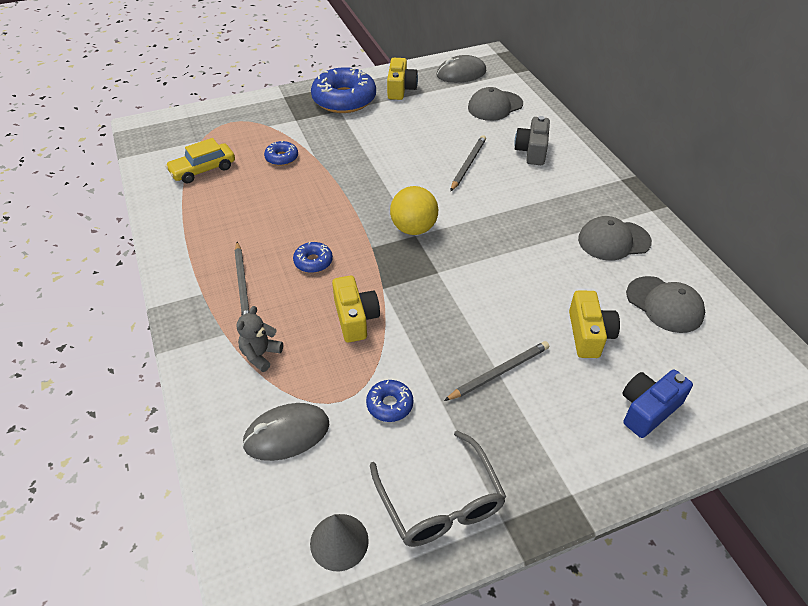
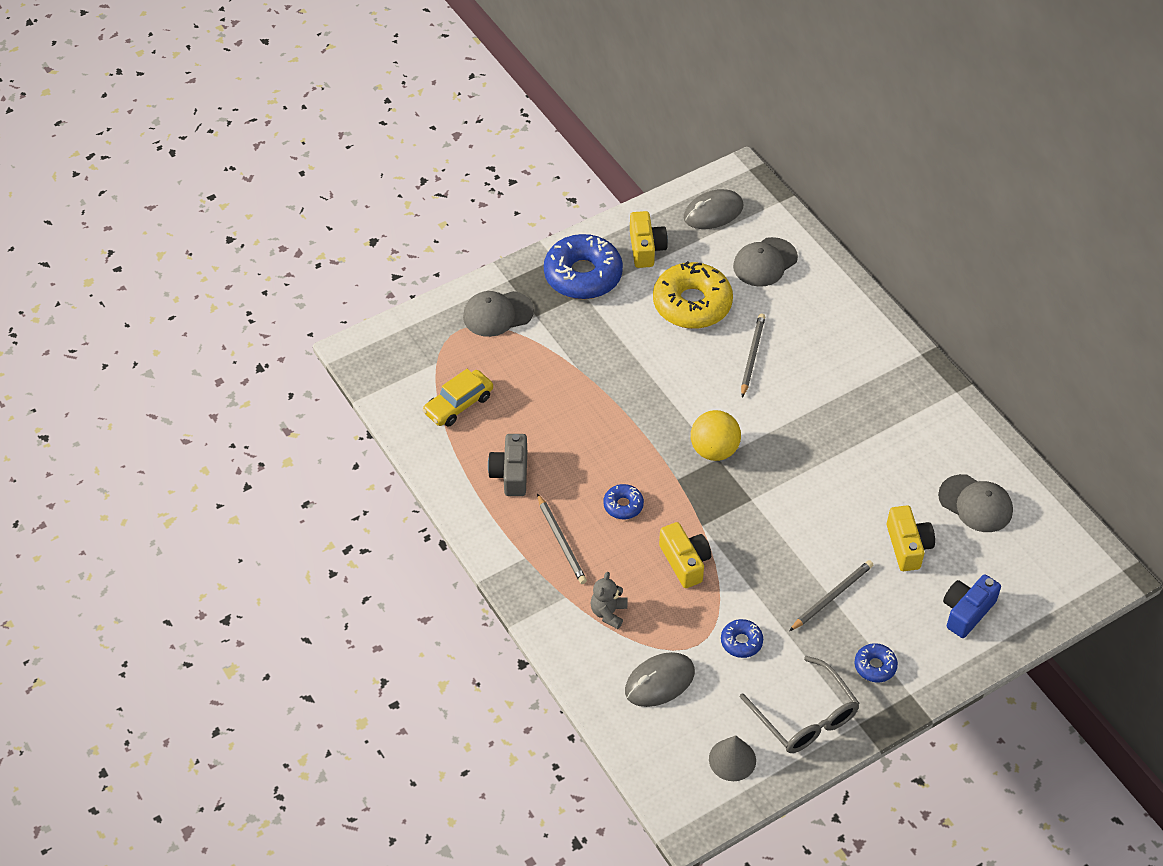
camera: 10 degrees left, 5 degrees up
blue donut [264,141,298,166] -> blue donut moved to [855,643,898,683]
grey camera [514,116,550,165] -> grey camera moved to [488,434,527,496]
grey cap [578,216,652,261] -> grey cap moved to [463,291,534,337]
none -> yellow donut [653,261,733,329]

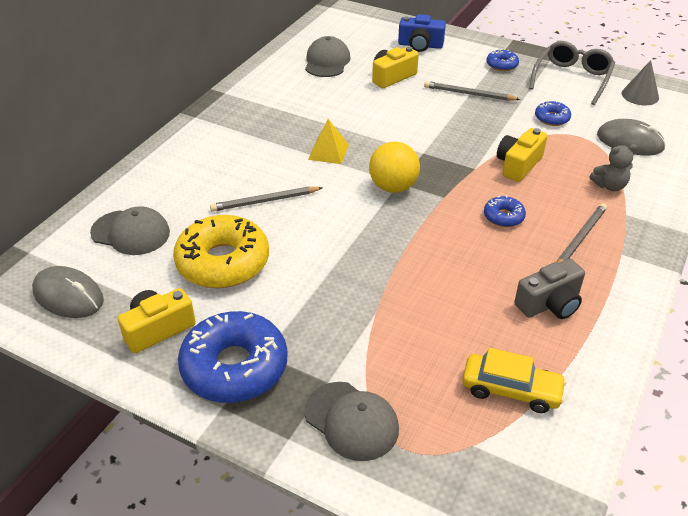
camera: 120 degrees left, 10 degrees down
none -> yellow pyramid [308,119,349,164]

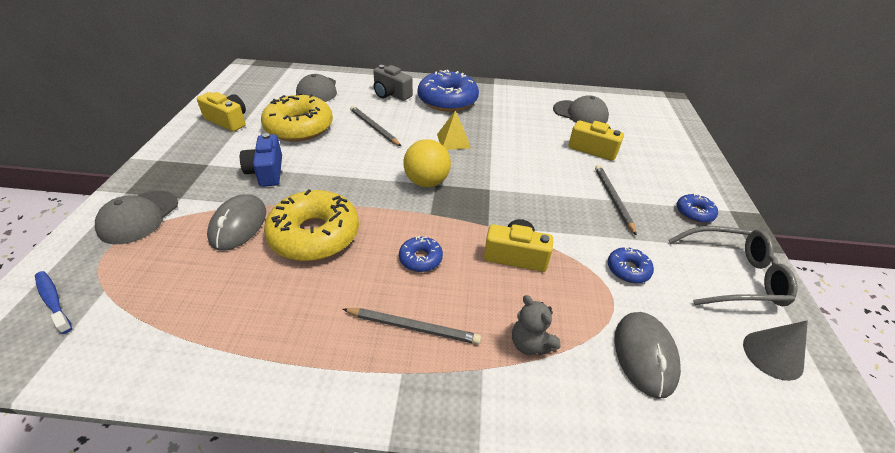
camera: 65 degrees right, 0 degrees up
grey mouse [32,266,104,318] -> grey mouse moved to [207,194,266,250]
blue donut [178,311,288,403] -> blue donut moved to [418,70,479,112]
grey cap [305,36,350,77] -> grey cap turned 45 degrees clockwise [553,95,609,124]
blue camera [398,14,446,52] -> blue camera moved to [240,133,282,187]
yellow car [462,348,567,413] -> none
grey camera [514,259,585,319] -> grey camera moved to [373,65,413,101]
none -> blue toothbrush [35,271,72,334]
none -> yellow donut [264,189,359,261]

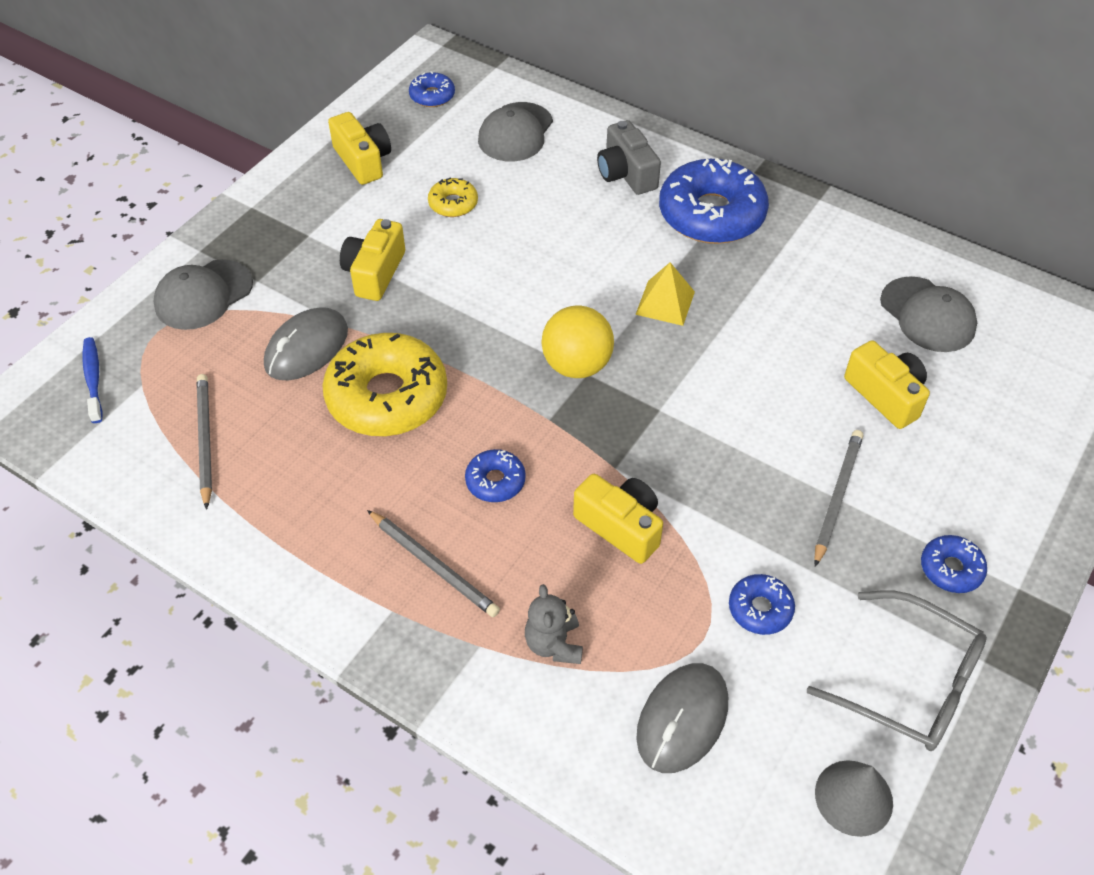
camera: 30 degrees right, 10 degrees up
blue camera [240,133,282,187] -> yellow camera [340,219,405,301]
yellow donut [261,93,333,141] -> yellow donut [428,178,478,217], size x0.47
grey pencil [350,106,401,146] -> grey pencil moved to [197,374,212,510]
none -> blue donut [409,71,455,107]

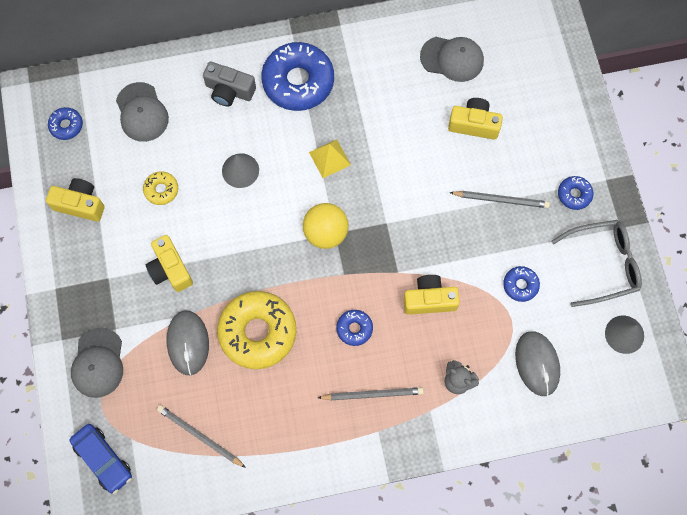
camera: 45 degrees left, 20 degrees up
blue toothbrush [82,337,103,423] -> blue car [70,424,132,494]
grey pencil [814,430,863,567] -> grey pencil turned 120 degrees clockwise [449,191,550,208]
none -> grey cone [222,153,259,188]

